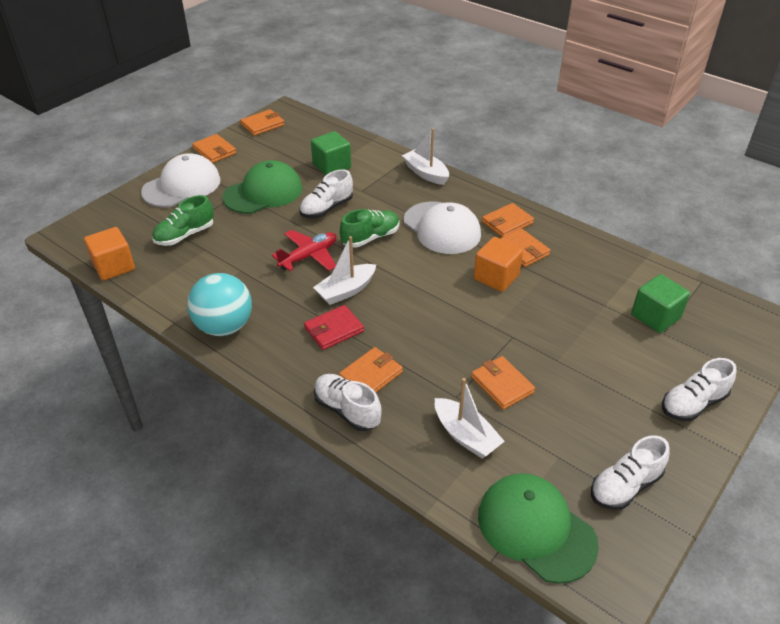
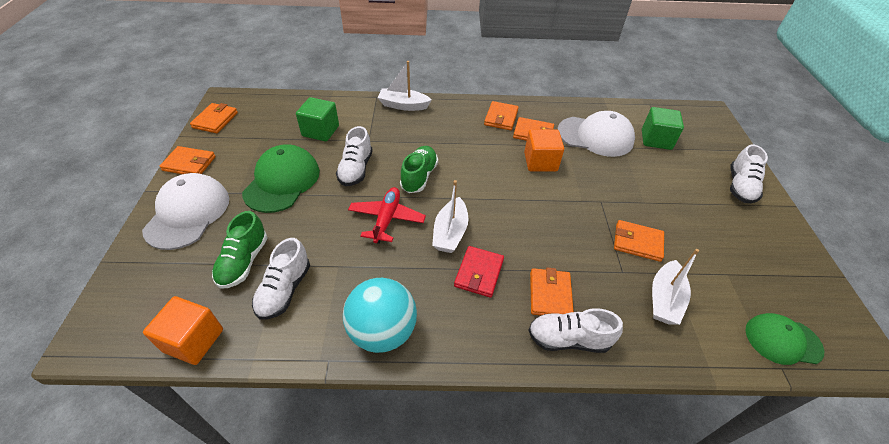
camera: 40 degrees left, 5 degrees up
white cap [404,202,481,254] -> white cap moved to [557,111,635,157]
white boat [435,378,505,458] -> white boat turned 105 degrees clockwise [652,249,699,325]
green cap [478,473,599,584] -> green cap [745,313,824,365], size x0.65
white shoe [591,435,670,510] -> white shoe moved to [252,238,310,320]

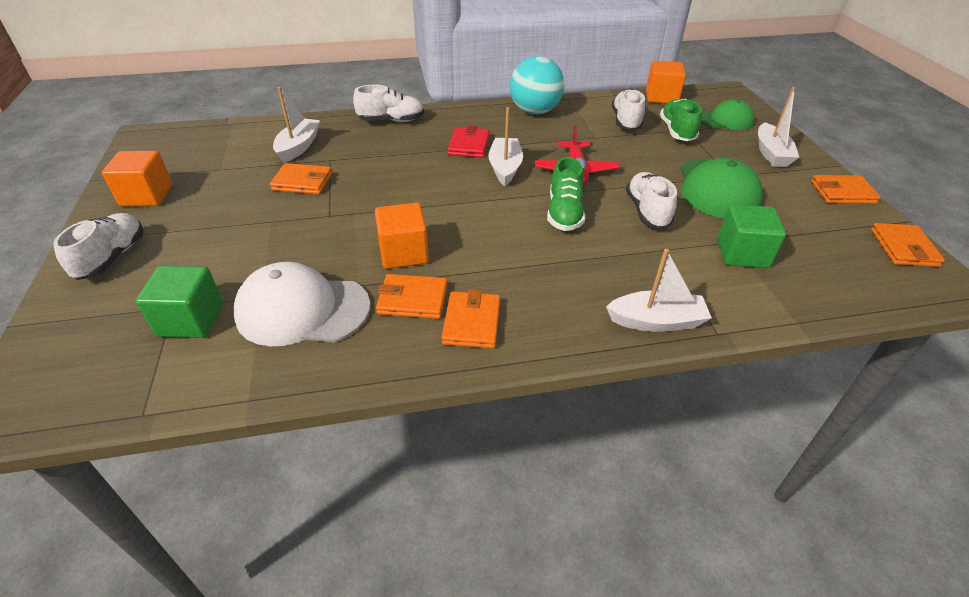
camera: 170 degrees right, 5 degrees down
white cap [142,173,229,250] -> white boat [758,87,799,167]
orange wallet [530,267,574,316] -> none
green cap [745,313,824,365] -> green cap moved to [701,99,754,130]
none -> orange cube [102,151,172,206]

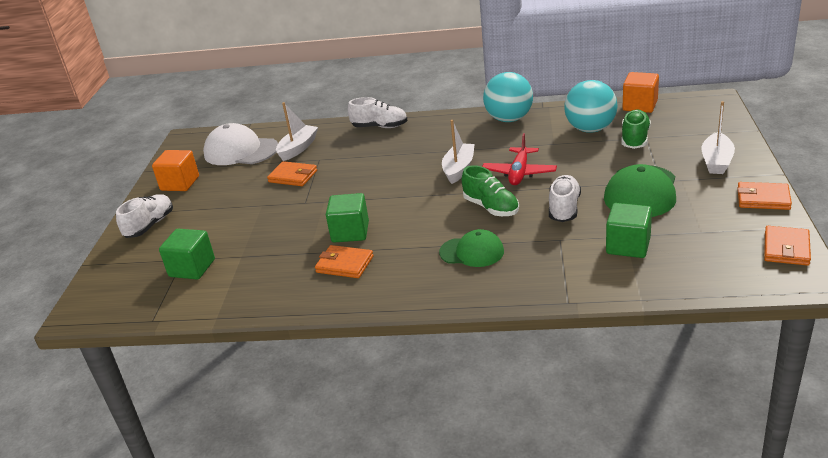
camera: 20 degrees right, 10 degrees down
white cap [233,262,370,346] -> white cap moved to [203,123,278,165]
orange cube [375,203,429,269] -> green cube [326,193,369,243]
orange wallet [441,290,500,349] -> none
red wallet [447,126,490,158] -> none
green shoe [547,157,585,231] -> green shoe turned 60 degrees counterclockwise [462,165,519,216]
white boat [606,249,712,332] -> none
white shoe [612,89,645,130] -> turquoise ball [564,80,618,133]
green cap [701,99,754,130] -> green cap moved to [439,229,504,267]

